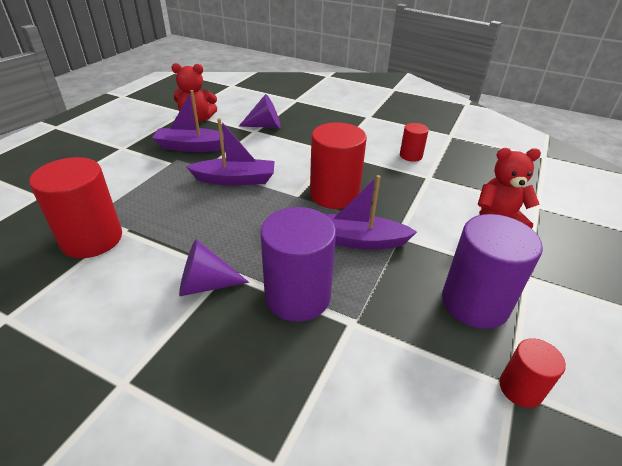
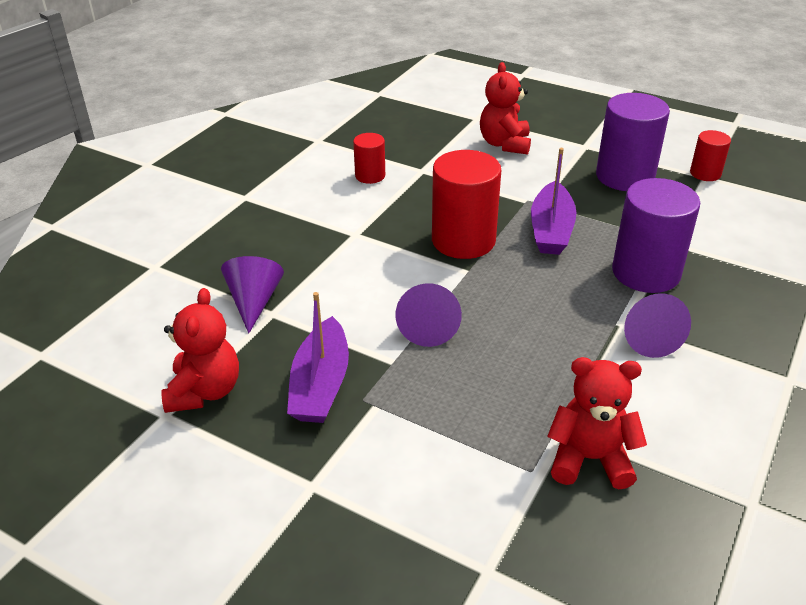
camera: 85 degrees left, 0 degrees up
red cylinder [29,157,122,258] -> red teddy bear [547,357,647,490]
purple boat [186,118,275,186] -> purple cone [396,283,462,347]

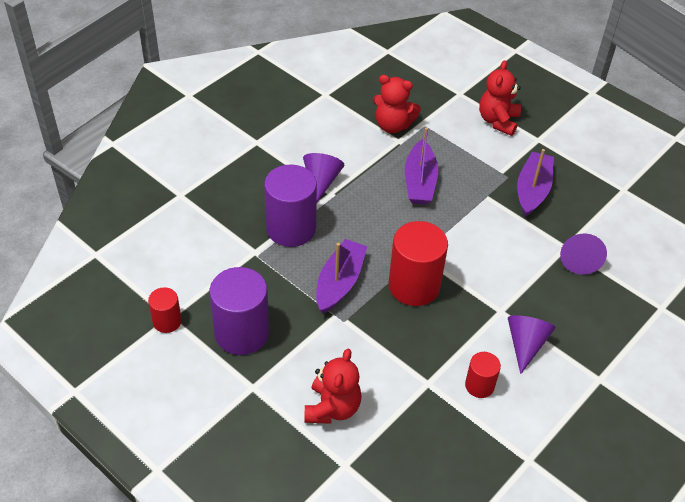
camera: 170 degrees left, 10 degrees up
red teddy bear [162,288,239,413] -> red teddy bear moved to [479,60,521,136]
purple cone [396,283,462,347] -> purple cone moved to [508,315,556,374]
none -> purple boat [405,127,438,205]

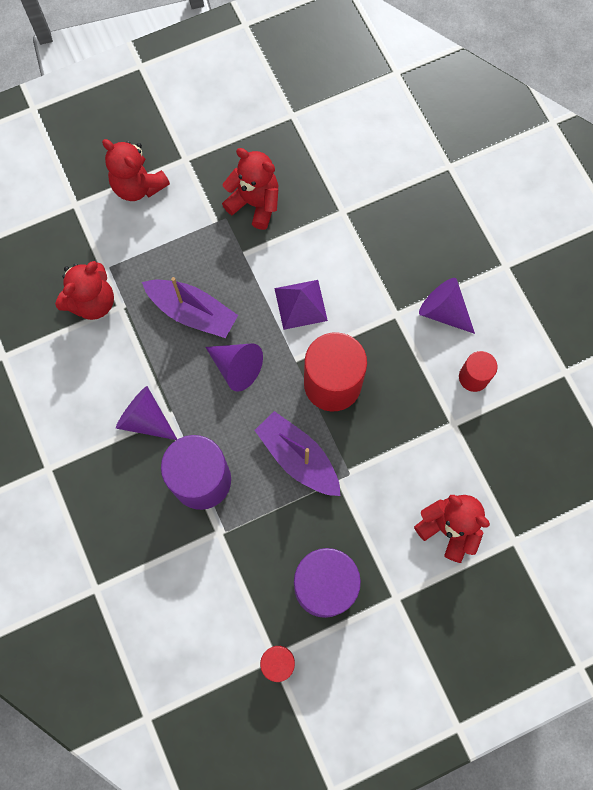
camera: 65 degrees left, 25 degrees up
purple boat [517,149,554,217] -> red teddy bear [222,148,278,230]
purple cone [560,234,607,275] -> purple cone moved to [205,343,263,392]
none -> purple pyramid [274,280,328,330]

